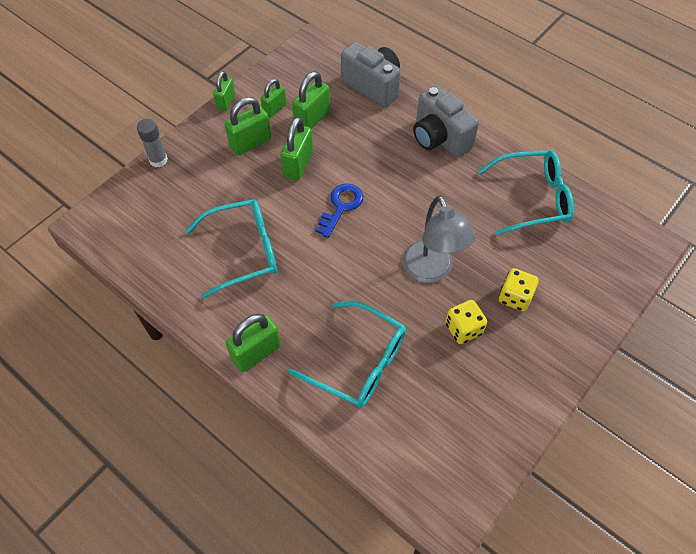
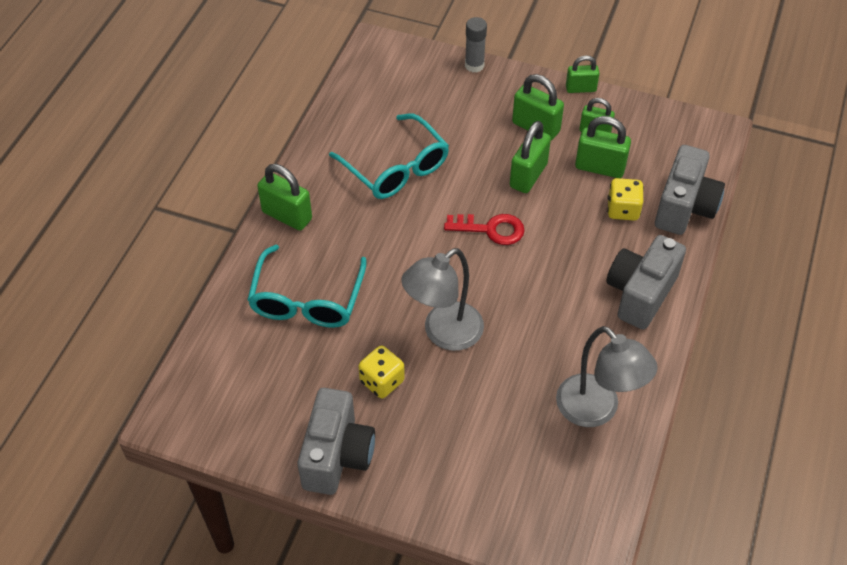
camera: 70 degrees right, 5 degrees down
green padlock [280,117,313,181] -> green padlock turned 60 degrees counterclockwise [510,121,551,193]
blue key [315,184,363,238] -> red key [444,214,525,245]
turquoise glasses [478,150,574,235] -> grey lamp [556,326,657,427]
yellow dice [499,268,539,311] -> yellow dice moved to [607,178,644,221]
none -> grey camera [297,388,375,495]

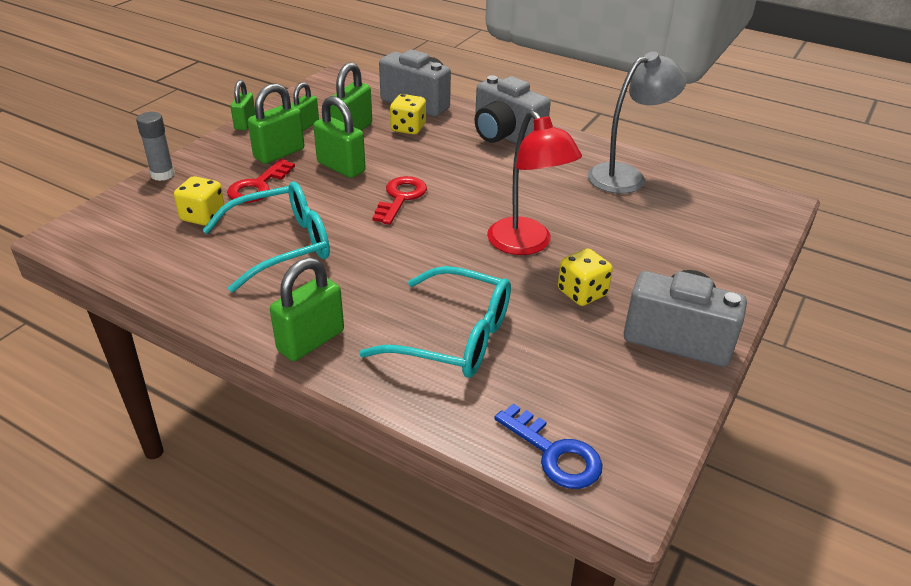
camera: 80 degrees left, 15 degrees down
grey lamp [401,248,484,351] -> red lamp [487,110,582,255]
none -> yellow dice [174,176,225,226]
none -> red key [227,159,295,203]
none -> blue key [495,404,603,489]

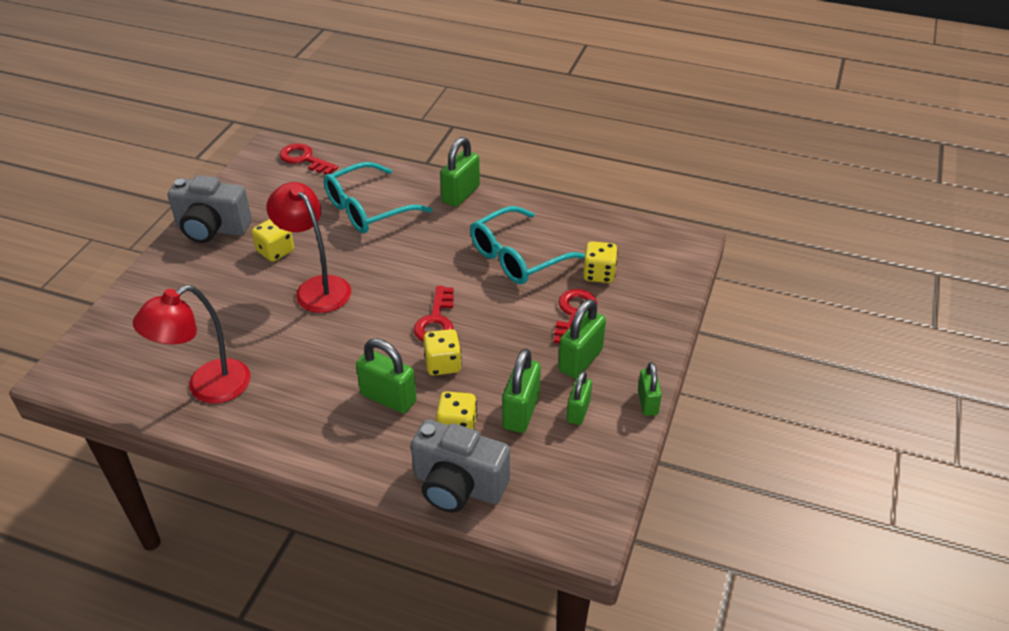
camera: 170 degrees right, 5 degrees up
grey glue stick [136,112,175,181] -> none
green padlock [313,96,366,178] -> green padlock moved to [356,338,417,413]
turquoise glasses [359,266,511,378] -> turquoise glasses turned 45 degrees counterclockwise [323,162,432,233]
grey camera [475,75,551,144] -> none
blue key [495,404,603,489] -> red key [280,143,338,175]
grey lamp [588,51,687,194] -> red lamp [133,285,251,404]
none -> yellow dice [423,329,462,376]

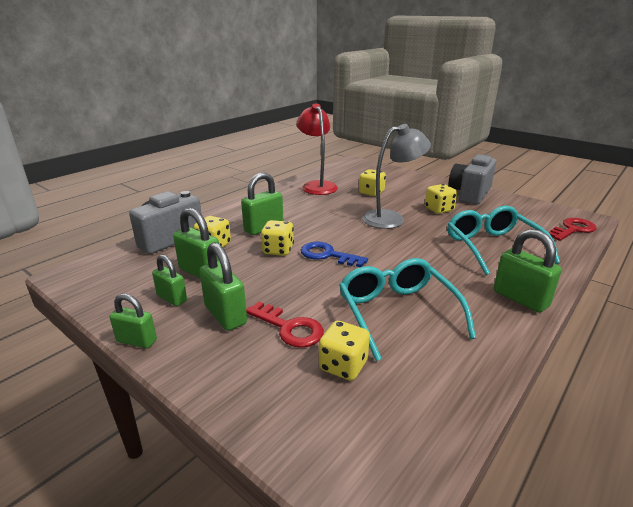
camera: 110 degrees right, 15 degrees down
red lamp [267,182,351,313] -> grey lamp [362,124,431,229]
red key [414,286,454,342] -> blue key [301,242,368,267]
none -> yellow dice [359,169,386,196]

